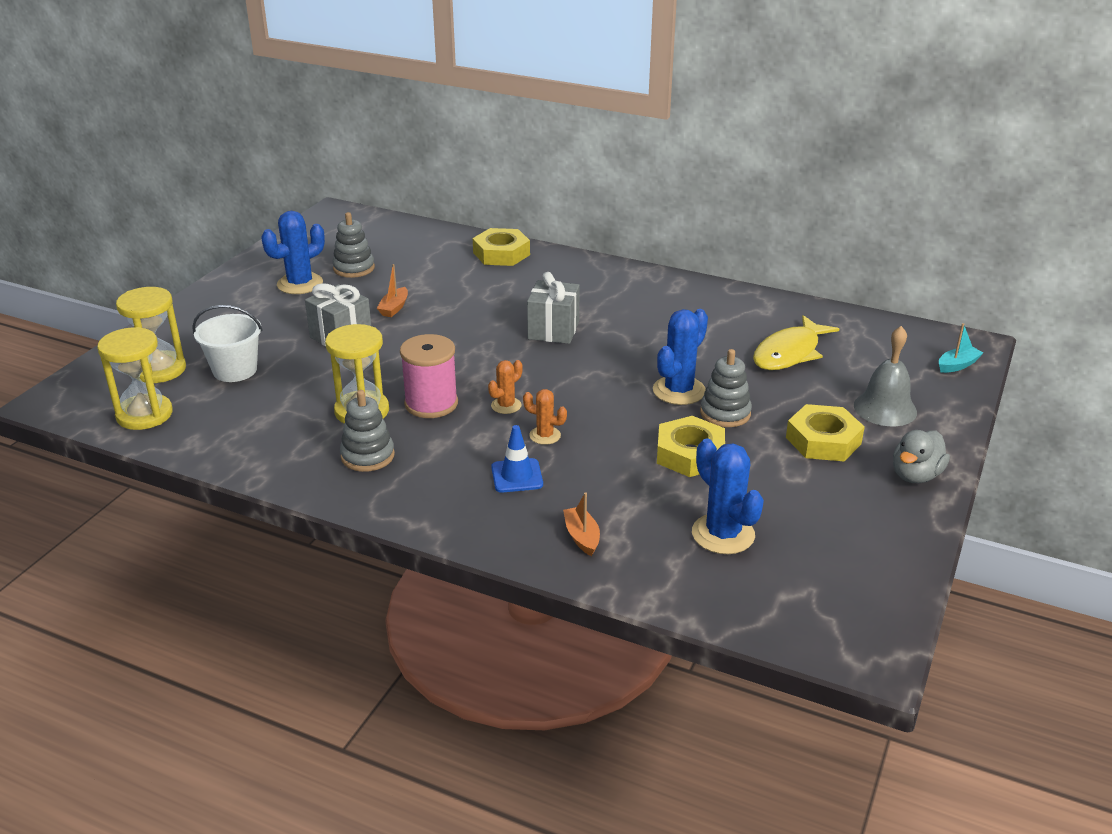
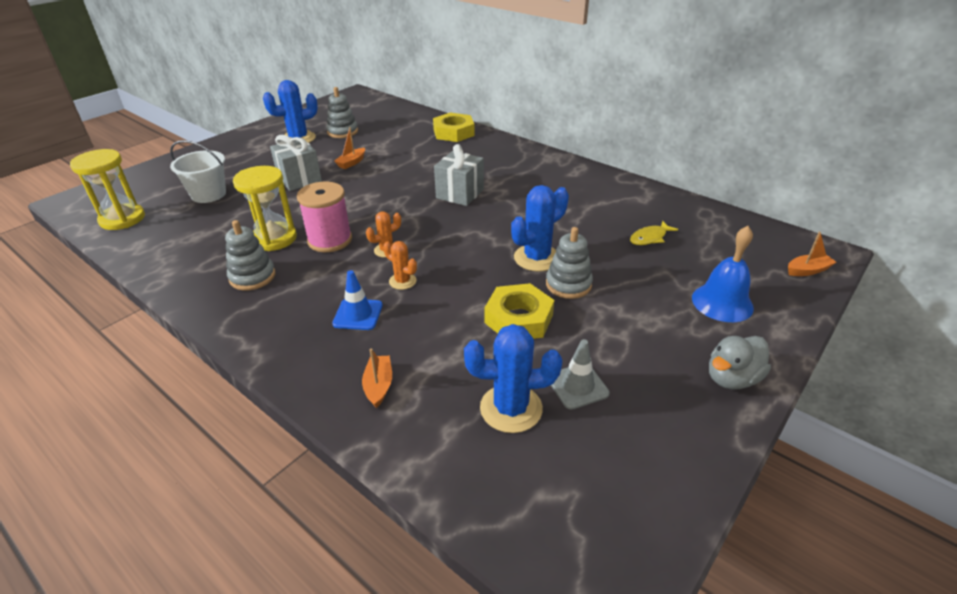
camera: 15 degrees right, 5 degrees up
yellow hourglass [116,287,186,383] -> none
blue cactus [692,439,764,554] -> blue cactus turned 75 degrees counterclockwise [464,324,562,433]
yellow fish [753,315,839,370] -> yellow fish [630,221,678,245], size x0.54
yellow nut [786,404,865,461] -> none
grey bell [854,326,917,426] -> blue bell [692,226,754,322]
turquoise boat [939,323,983,373] -> orange boat [788,232,836,276]
none -> grey traffic cone [551,339,610,410]

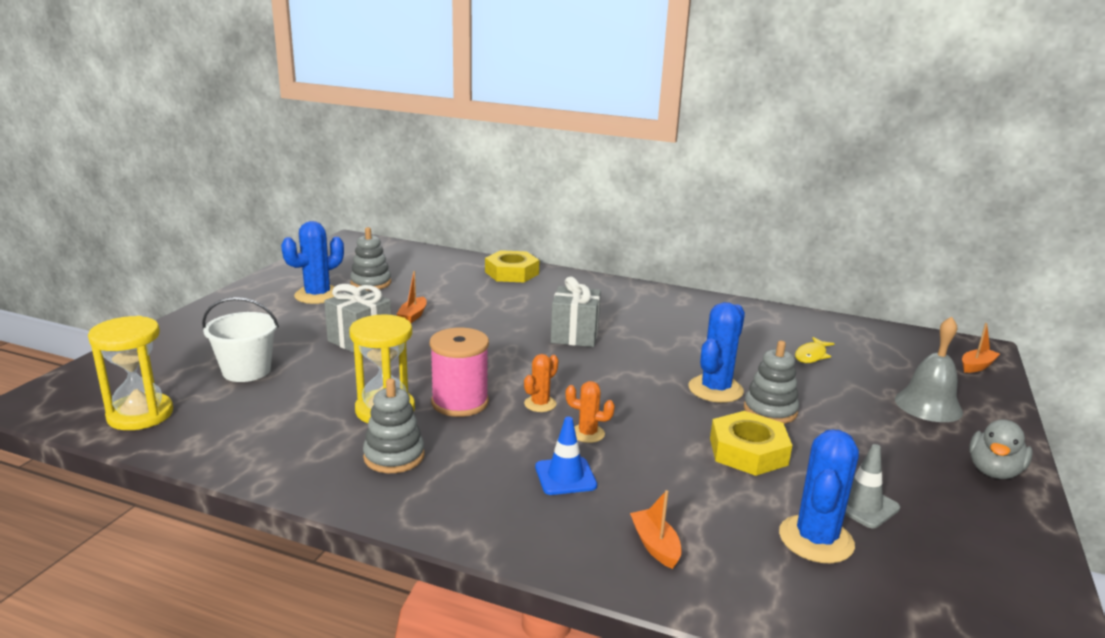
camera: 20 degrees left, 15 degrees down
blue cactus [464,324,562,433] -> blue cactus turned 45 degrees counterclockwise [779,430,859,563]
blue bell [692,226,754,322] -> grey bell [895,316,963,422]

